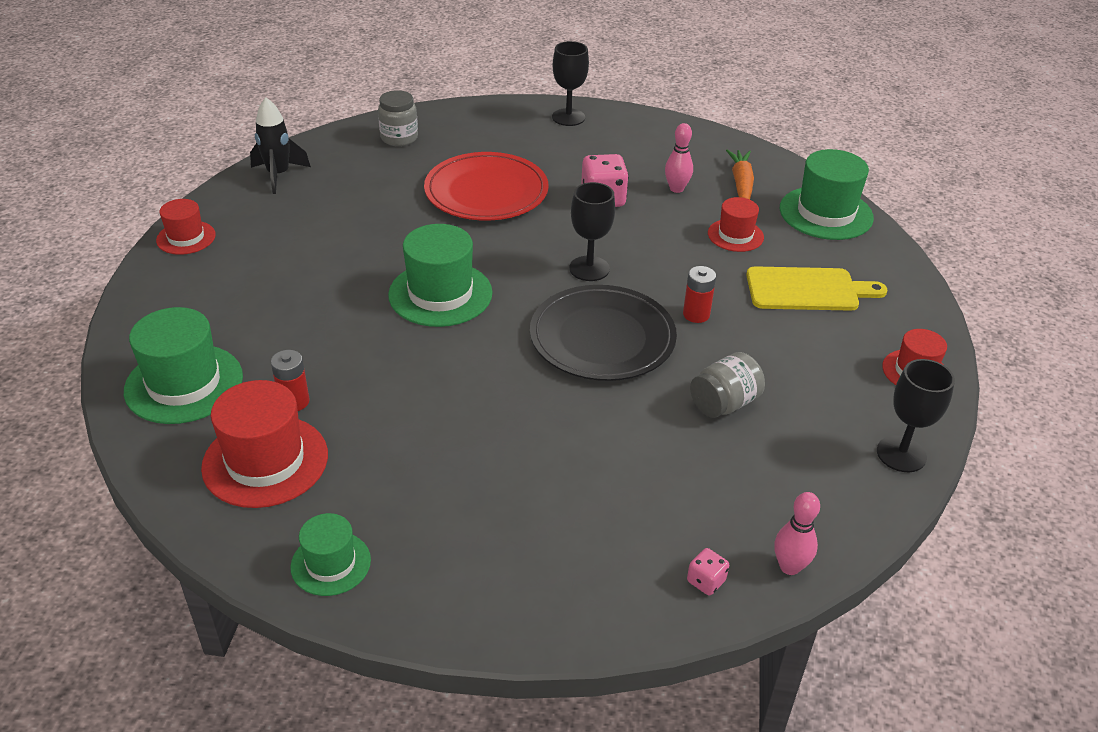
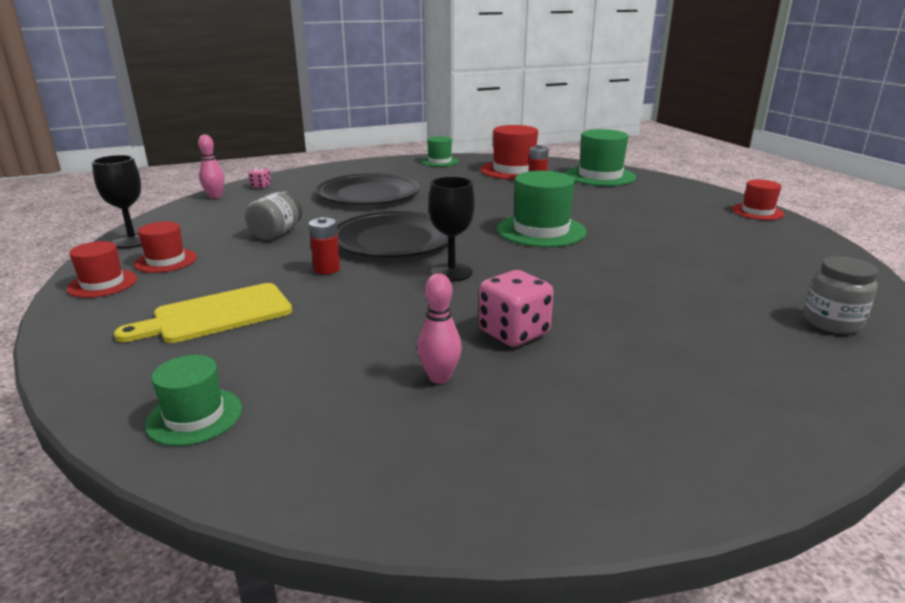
camera: 150 degrees right, 15 degrees down
black rocket [250,97,311,194] -> none
red plate [424,152,549,220] -> none
black goblet [552,41,589,126] -> none
red hat [708,197,764,252] -> red hat moved to [134,221,197,273]
orange carrot [726,149,754,200] -> none
green hat [780,149,874,240] -> green hat [145,355,242,446], size x0.59
none -> black plate [316,173,420,205]

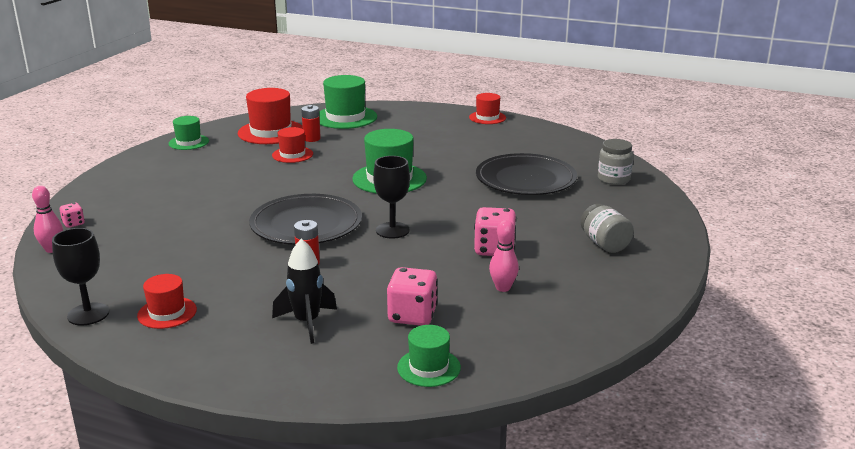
camera: 45 degrees left, 0 degrees up
red hat [67,241,137,298] -> red hat moved to [272,127,313,163]
yellow cutting board [114,283,292,343] -> black rocket [272,239,337,344]
grey jar [245,191,303,240] -> grey jar moved to [581,204,634,253]
black plate [316,173,420,205] -> black plate moved to [476,153,577,195]
none -> pink dice [387,267,438,326]

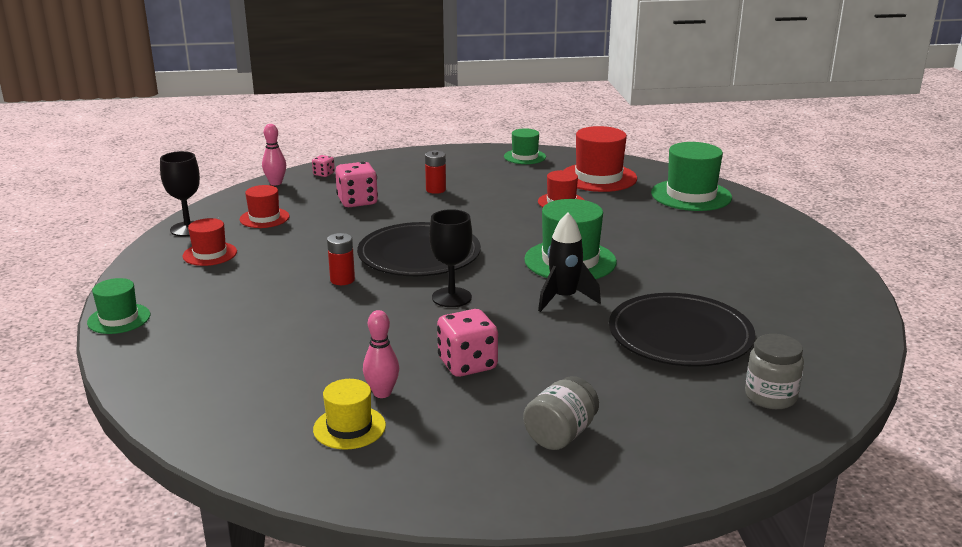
camera: 60 degrees right, 0 degrees up
black rocket [272,239,337,344] -> black rocket moved to [538,213,601,312]
red battery [301,105,321,142] -> red battery moved to [425,150,446,194]
pink dice [387,267,438,326] -> pink dice moved to [335,162,378,207]
green hat [397,325,461,387] -> green hat moved to [87,278,150,334]
red hat [469,93,506,124] -> red hat moved to [240,185,289,228]
none -> yellow hat [313,379,386,450]

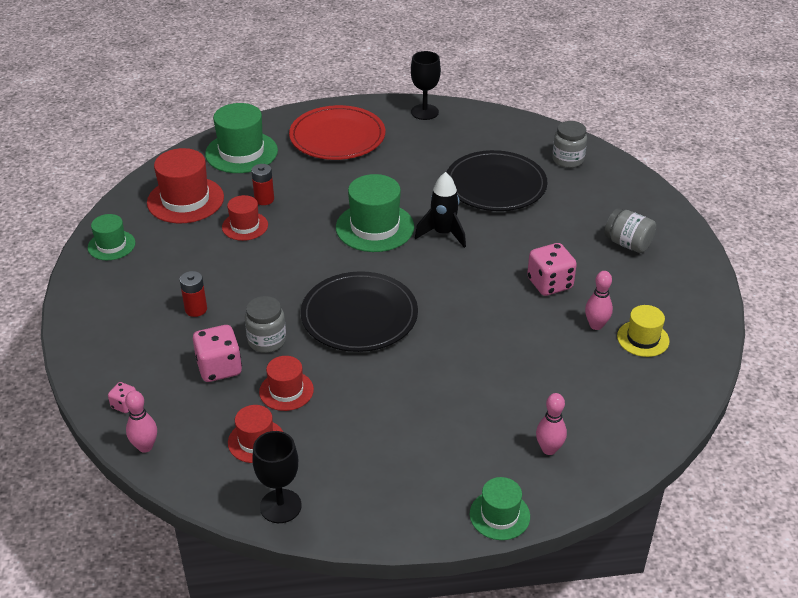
camera: 90 degrees left, 15 degrees up
red hat [182,218,237,266] -> red hat moved to [259,356,314,411]
red battery [327,233,355,285] -> red battery moved to [251,164,274,205]
black goblet [429,209,472,307] -> black goblet moved to [411,51,441,120]
none -> grey jar [245,296,286,353]
none -> red plate [289,105,385,160]
none -> pink bowling pin [536,393,567,455]

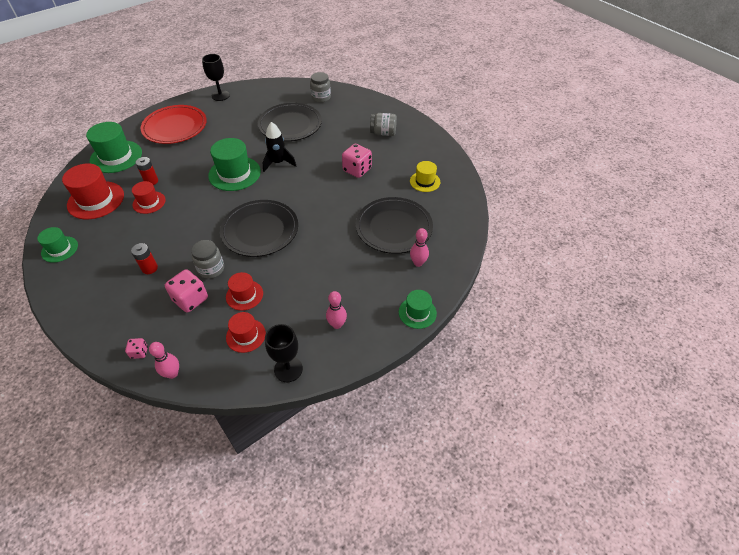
camera: 30 degrees left, 10 degrees up
pink bowling pin [585,271,613,330] -> pink bowling pin moved to [326,291,347,329]
none -> black plate [356,197,433,254]

